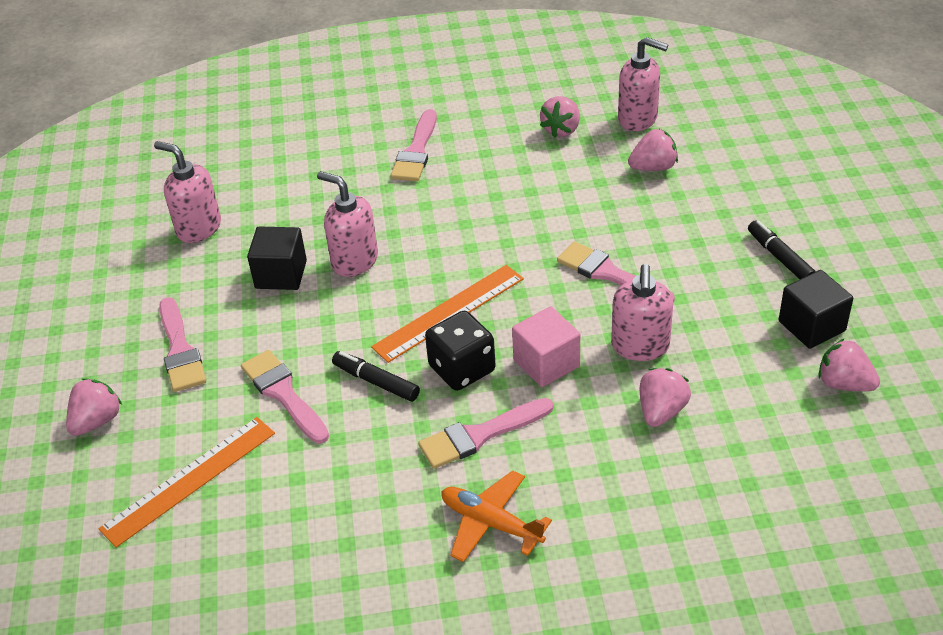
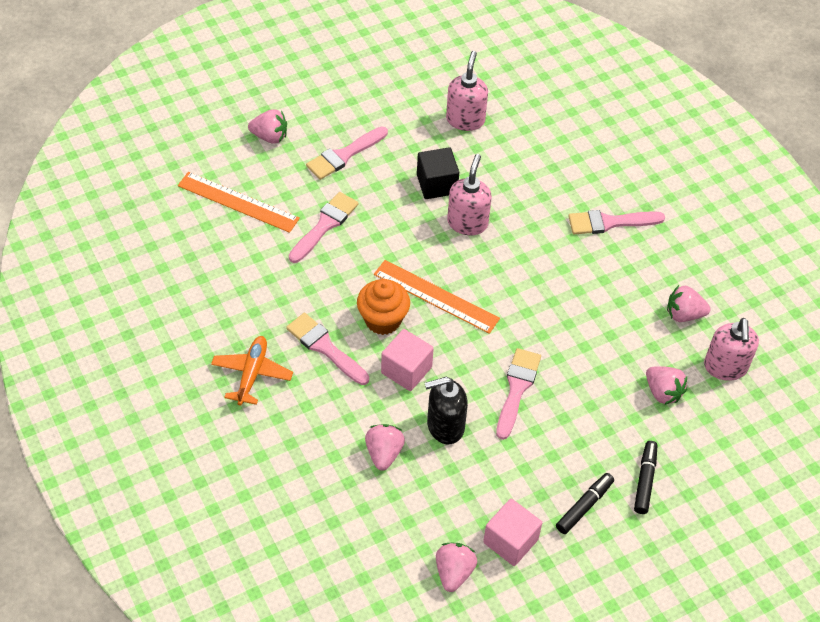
camera: 65 degrees right, 10 degrees up
black marker [332,351,420,402] -> black marker moved to [634,441,657,514]
black dice [425,311,496,391] -> orange cupcake [357,279,410,335]
pink soap dispenser [611,264,673,361] -> black soap dispenser [425,377,468,444]
pink strawberry [640,368,691,427] -> pink strawberry turned 90 degrees counterclockwise [365,424,405,471]
black cube [779,270,853,349] -> pink cube [483,498,542,566]

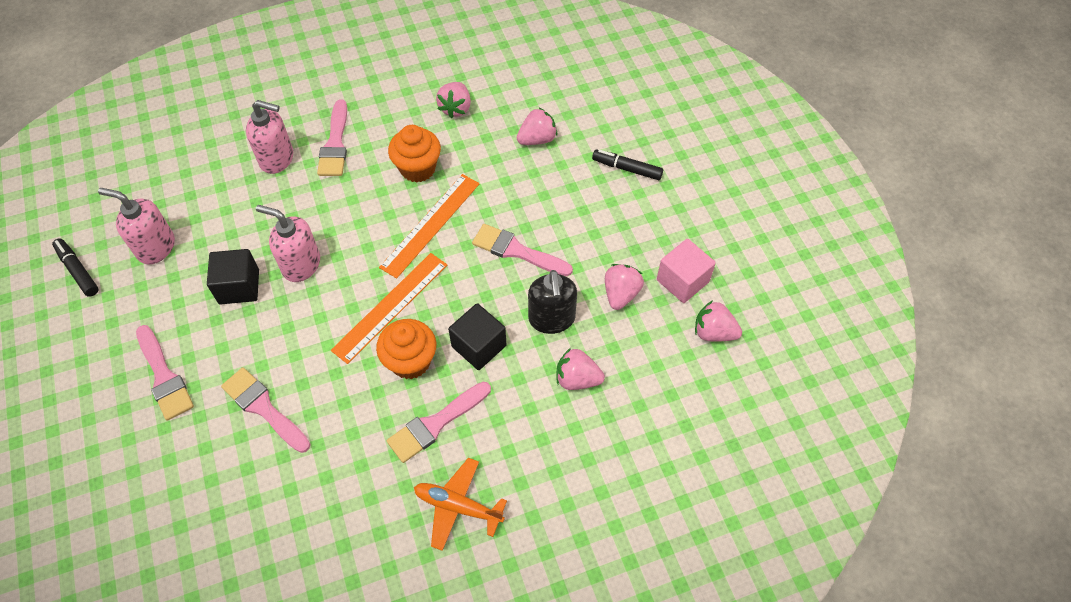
camera: 80 degrees left, 5 degrees up
orange ruler [178,172,300,233] -> orange ruler moved to [379,174,480,278]
pink strawberry [248,109,287,143] -> pink strawberry moved to [605,264,644,310]
pink cube [381,329,434,391] -> black cube [448,303,507,370]
black marker [556,473,614,534] -> black marker moved to [52,238,99,297]
pink soap dispenser [704,318,759,381] -> pink soap dispenser moved to [246,100,293,174]
none -> orange cupcake [388,125,441,183]

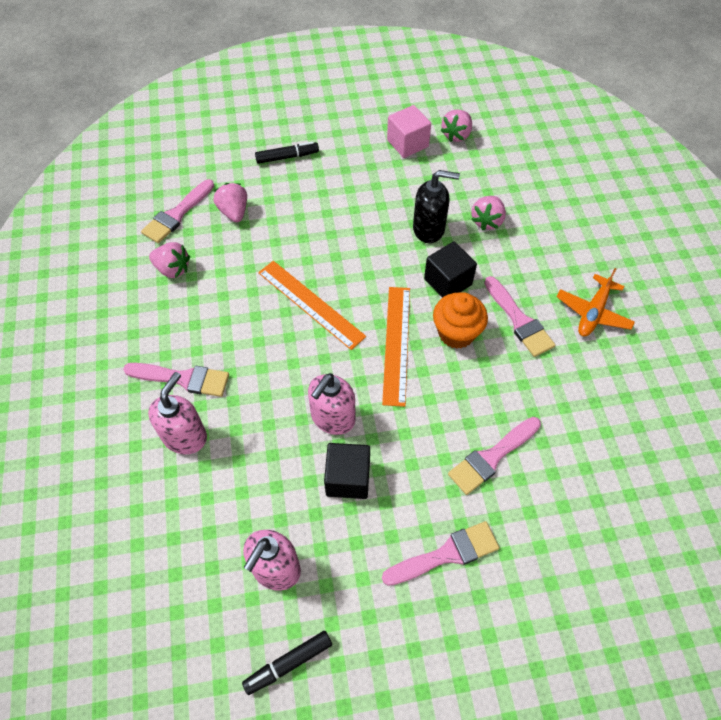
camera: 80 degrees left, 0 degrees up
orange ruler [331,253,447,364] -> orange ruler turned 45 degrees clockwise [382,287,410,407]
orange cupcake [388,125,441,183] -> none
pink brush [472,224,573,276] -> pink brush moved to [141,179,214,243]
black marker [592,149,663,180] -> black marker turned 135 degrees counterclockwise [255,142,319,164]
pink strawberry [605,264,644,310] -> none

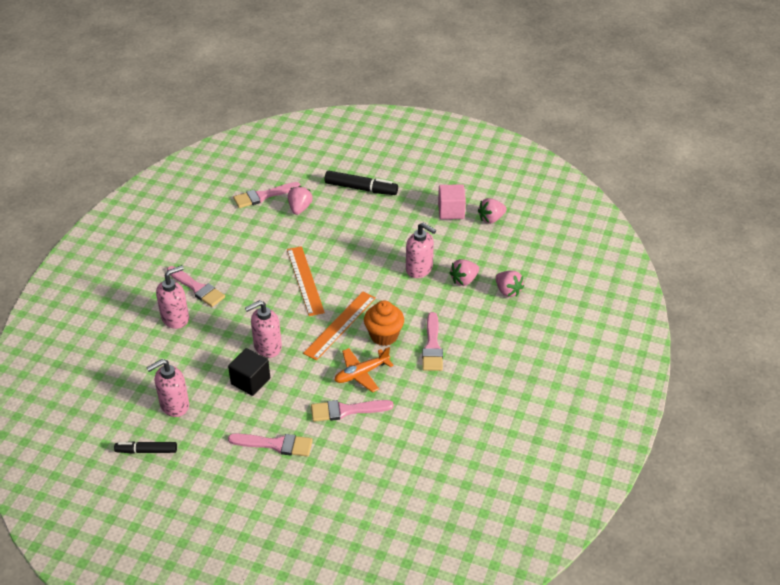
camera: 30 degrees right, 15 degrees down
pink strawberry [149,242,190,278] -> pink strawberry moved to [495,271,524,297]
black marker [255,142,319,164] -> black marker [324,171,398,195], size x1.51
black soap dispenser [413,170,460,243] -> pink soap dispenser [406,223,436,278]
black cube [424,241,477,298] -> none
orange plane [556,268,635,336] -> orange plane moved to [334,347,394,393]

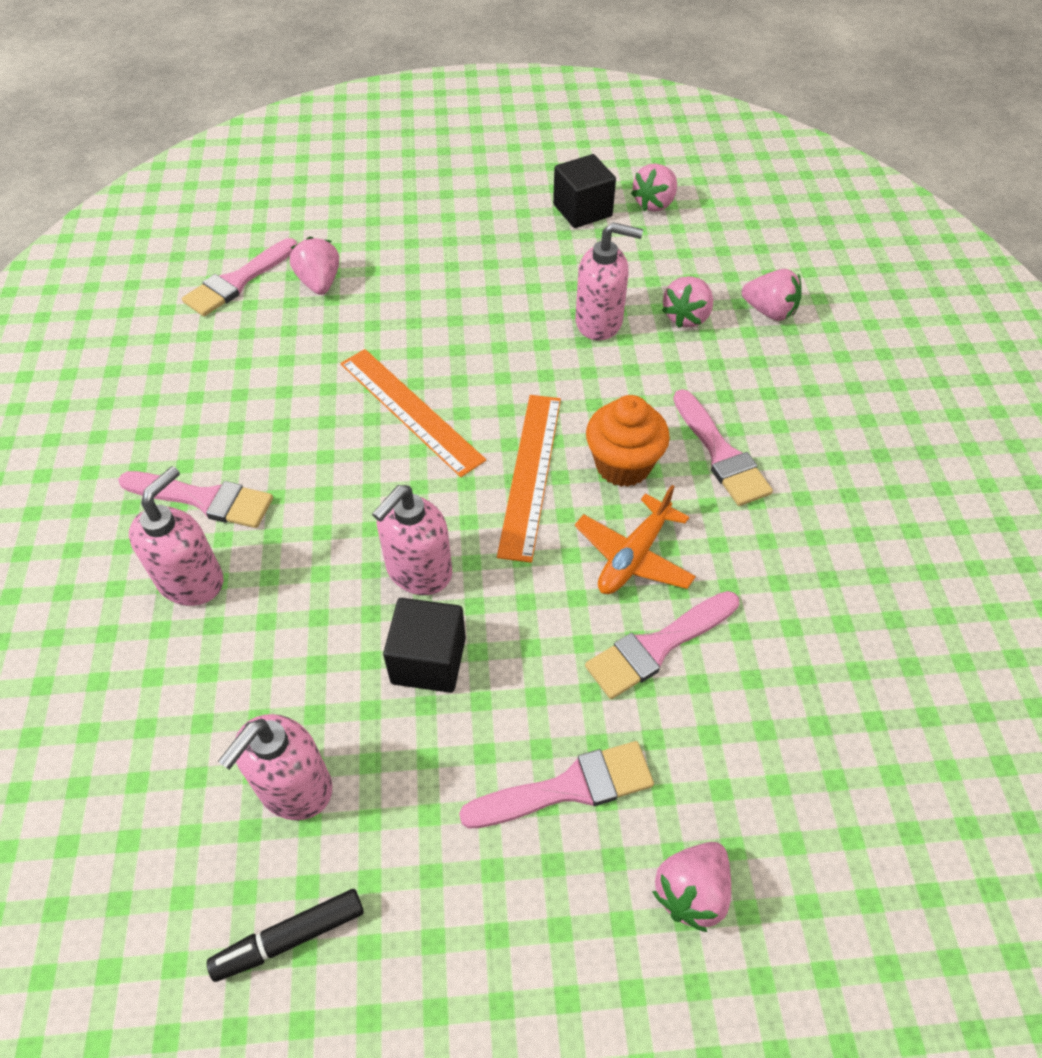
camera: 25 degrees left, 10 degrees up
black marker [324,171,398,195] -> none
pink cube [438,184,466,219] -> black cube [553,154,616,228]
none -> pink strawberry [652,842,731,932]

